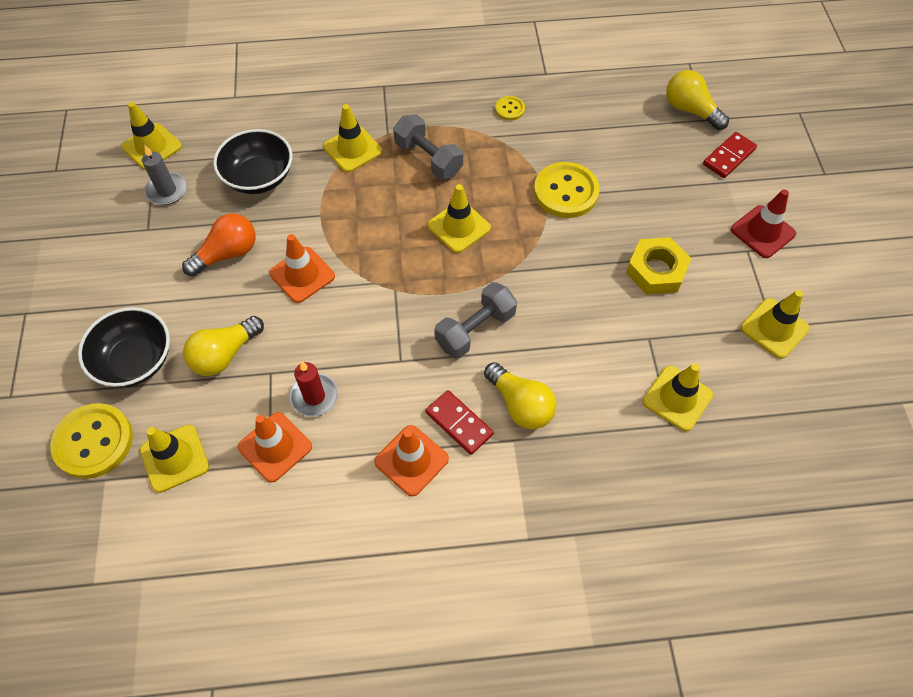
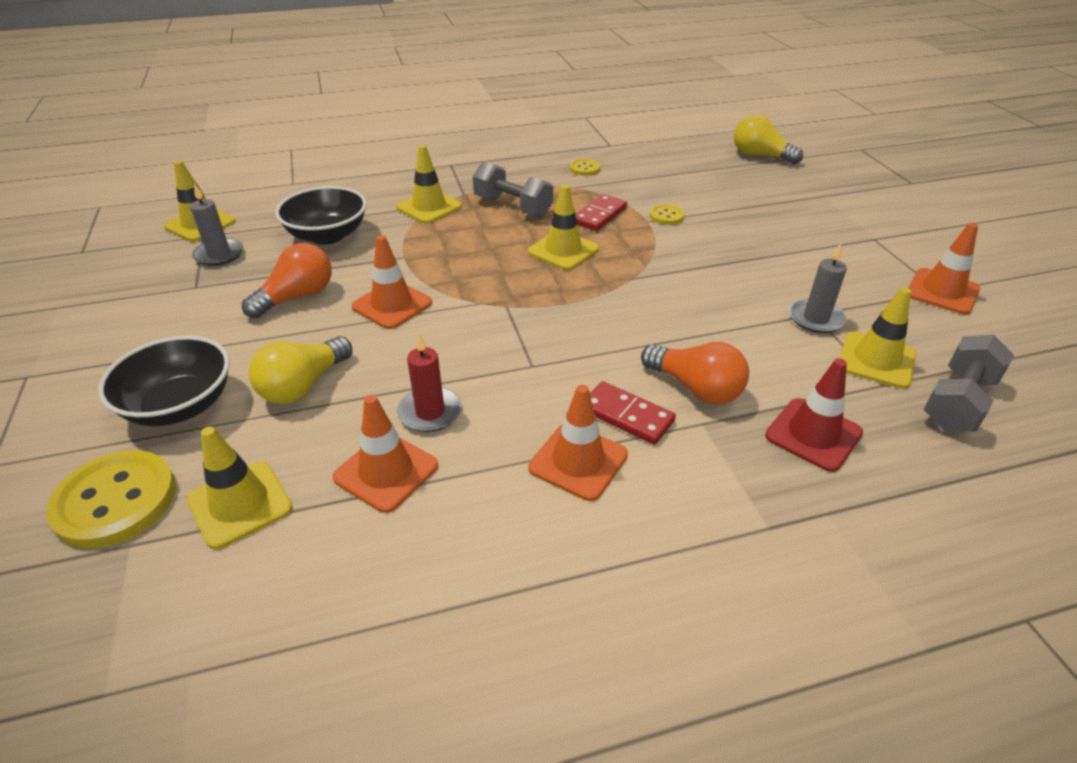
camera: 10 degrees left, 20 degrees down
grey dumbbell [434,282,517,359] -> grey dumbbell moved to [924,335,1014,432]
yellow light bulb [484,362,557,429] -> orange light bulb [641,342,749,405]
yellow button [534,162,600,218] -> yellow button [650,204,684,225], size x0.49
yellow nut [626,237,692,295] -> none
red domino [703,132,757,178] -> red domino moved to [576,194,627,231]
red traffic cone [731,189,796,258] -> red traffic cone moved to [765,358,863,472]
yellow traffic cone [740,290,810,359] -> orange traffic cone [908,223,980,315]
none -> grey candle [789,243,847,333]

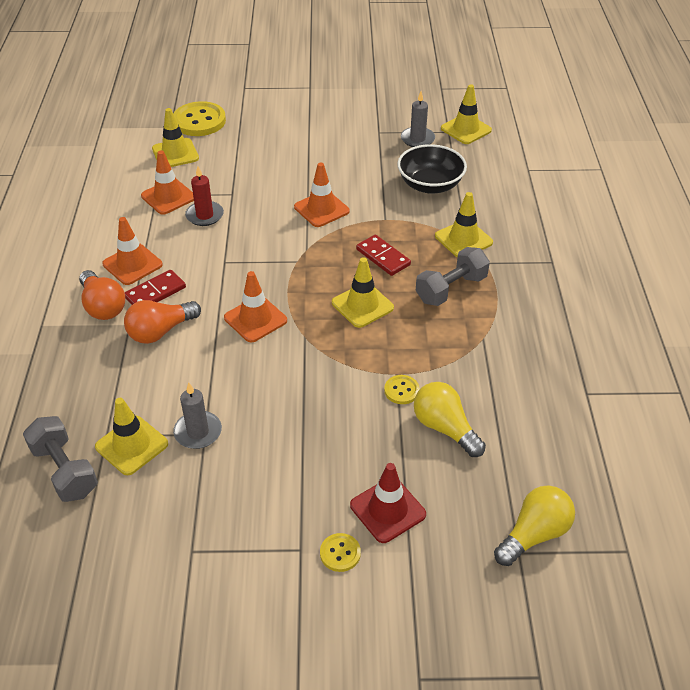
camera: 105 degrees right, 5 degrees up
black bowl [98,336,230,426] -> none
orange light bulb [242,243,332,318] -> orange light bulb moved to [79,270,125,320]
yellow light bulb [249,336,353,404] -> yellow light bulb moved to [414,382,486,457]
yellow button [570,159,600,176] -> yellow button moved to [320,533,361,572]
red domino [576,194,627,231] -> red domino moved to [356,235,411,276]
red traffic cone [765,358,863,472] -> red traffic cone moved to [350,463,426,543]
orange traffic cone [908,223,980,315] -> orange traffic cone moved to [224,271,287,342]

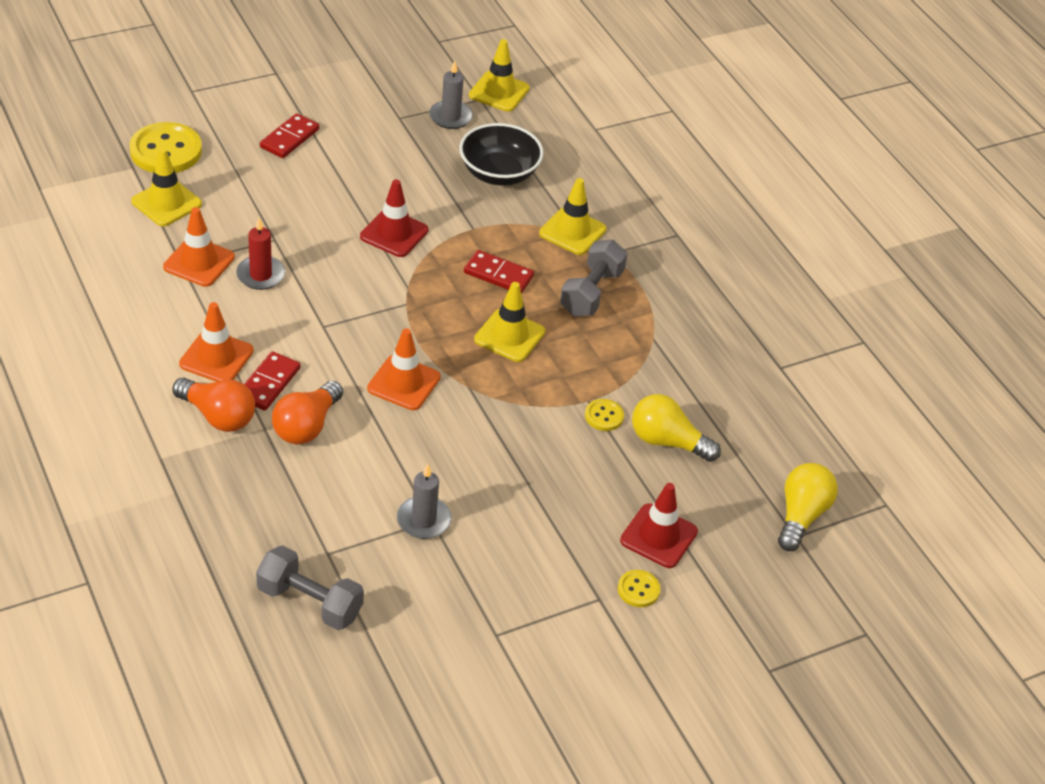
camera: 30 degrees left, 0 degrees up
yellow traffic cone [95,398,168,475] -> none
orange traffic cone [294,163,350,227] -> red traffic cone [360,179,428,257]
none -> red domino [260,113,319,158]

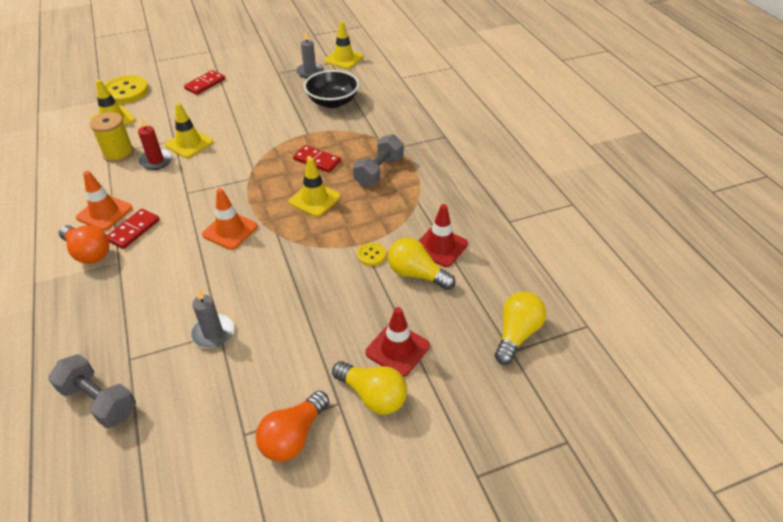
camera: 10 degrees right, 0 degrees up
orange traffic cone [163,207,235,287] -> yellow spool [90,112,134,162]
orange light bulb [272,381,343,445] -> orange light bulb moved to [256,391,329,462]
red traffic cone [360,179,428,257] -> red traffic cone moved to [419,204,468,267]
yellow traffic cone [539,178,606,255] -> yellow traffic cone moved to [165,103,213,158]
yellow button [618,570,661,607] -> yellow light bulb [332,361,407,415]

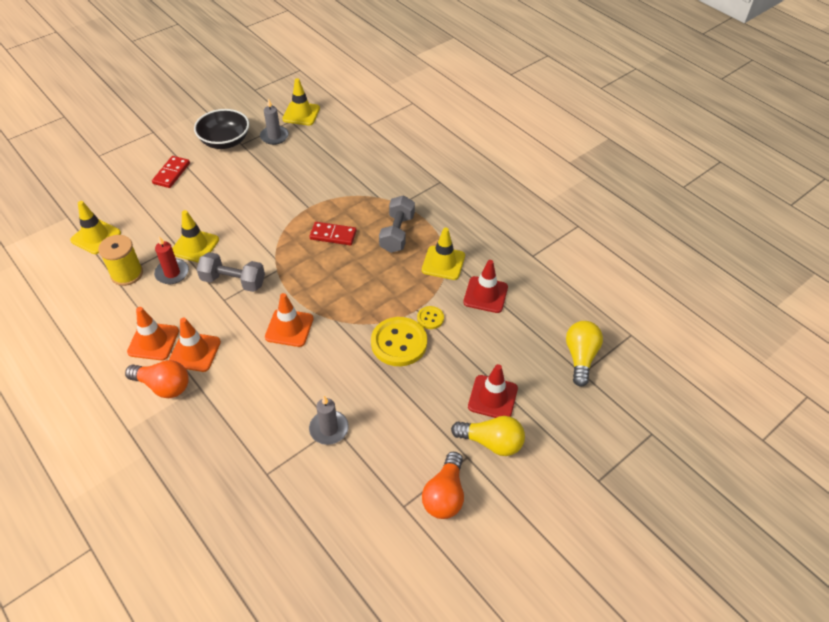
camera: 20 degrees left, 5 degrees up
grey dumbbell [48,354,136,429] -> grey dumbbell moved to [197,252,265,292]
yellow button [104,75,149,104] -> yellow button moved to [371,317,427,366]
red domino [107,209,160,249] -> orange traffic cone [169,318,221,372]
yellow traffic cone [289,157,341,217] -> yellow traffic cone moved to [422,228,465,280]
black bowl [304,70,359,108] -> black bowl moved to [194,109,249,149]
yellow light bulb [388,238,455,290] -> none

